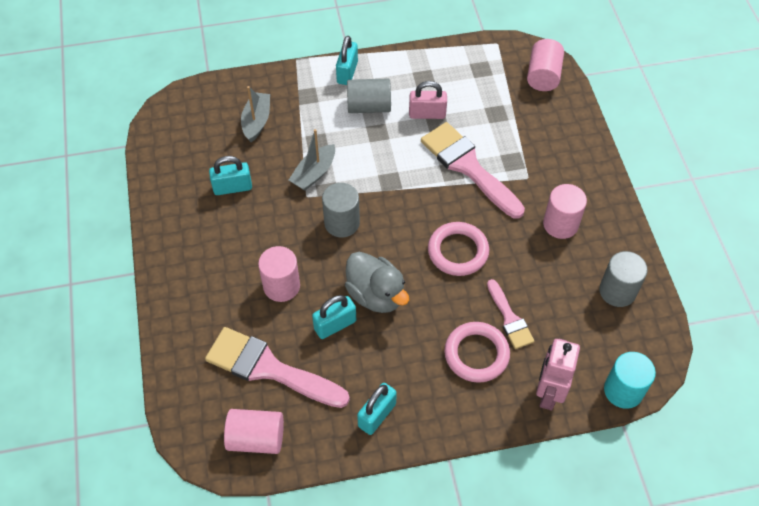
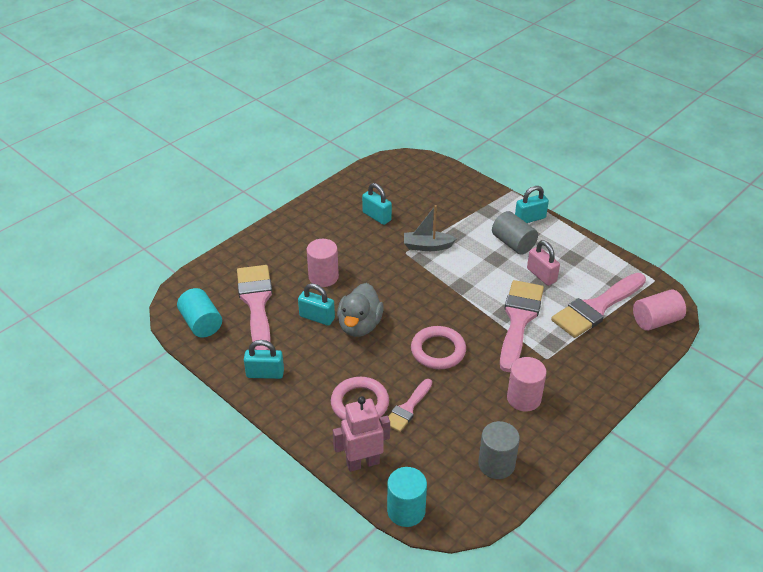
camera: 55 degrees right, 15 degrees down
pink cylinder [224,409,284,454] -> turquoise cylinder [177,288,222,338]
grey boat [241,86,270,142] -> none
grey cylinder [322,183,360,238] -> none
none -> pink brush [551,273,646,338]

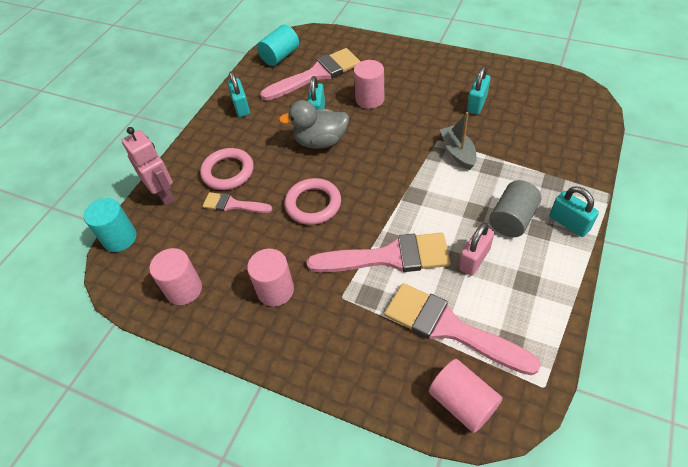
camera: 75 degrees right, 10 degrees up
grey cylinder [478,421,520,479] -> pink cylinder [149,248,202,305]

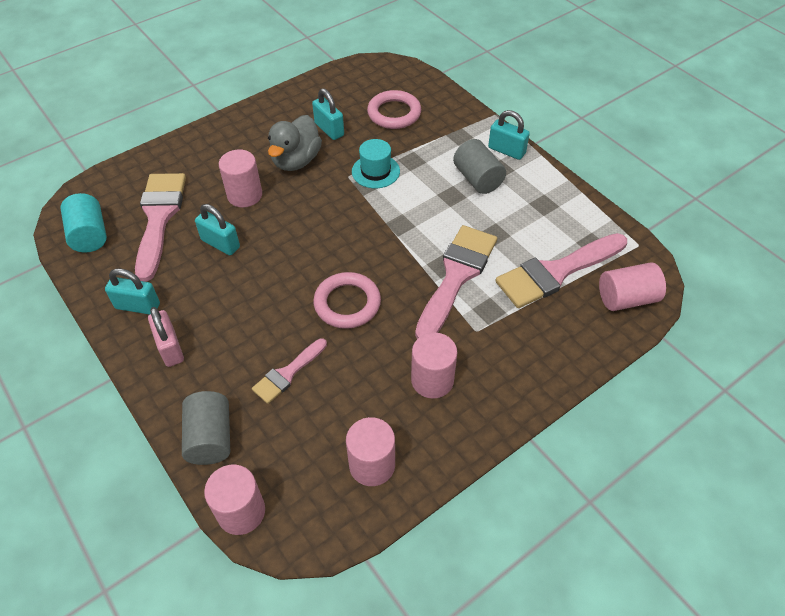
camera: 65 degrees left, 0 degrees up
turquoise cylinder [84,198,137,252] -> pink cylinder [204,465,265,535]
pink robot [121,127,175,205] -> grey cylinder [182,391,230,465]
pink ring [200,148,254,190] -> pink ring moved to [367,90,421,129]
grey duck [279,100,349,149] -> grey duck moved to [268,115,322,171]
grey boat [440,112,477,170] -> turquoise hat [352,139,400,188]
pink padlock [459,222,494,276] -> pink padlock moved to [148,307,184,367]
turquoise padlock [550,186,599,237] -> turquoise padlock turned 45 degrees clockwise [488,110,530,160]

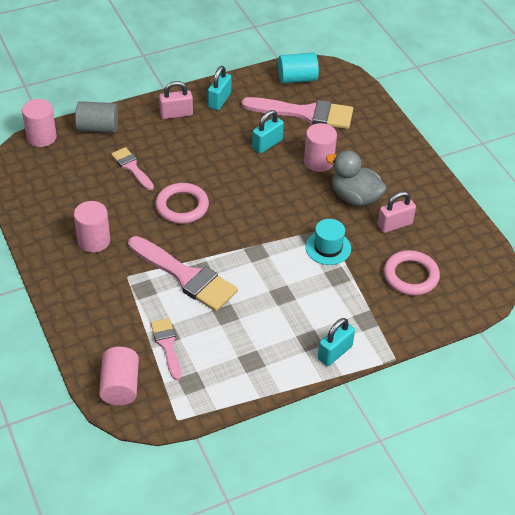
camera: 100 degrees right, 5 degrees down
turquoise padlock [312,88,344,140] -> pink padlock [378,191,416,233]
pink cylinder [346,417,395,486] -> none
grey cylinder [453,139,506,194] -> none
pink brush [495,233,627,308] -> pink brush [151,318,181,380], size x0.55

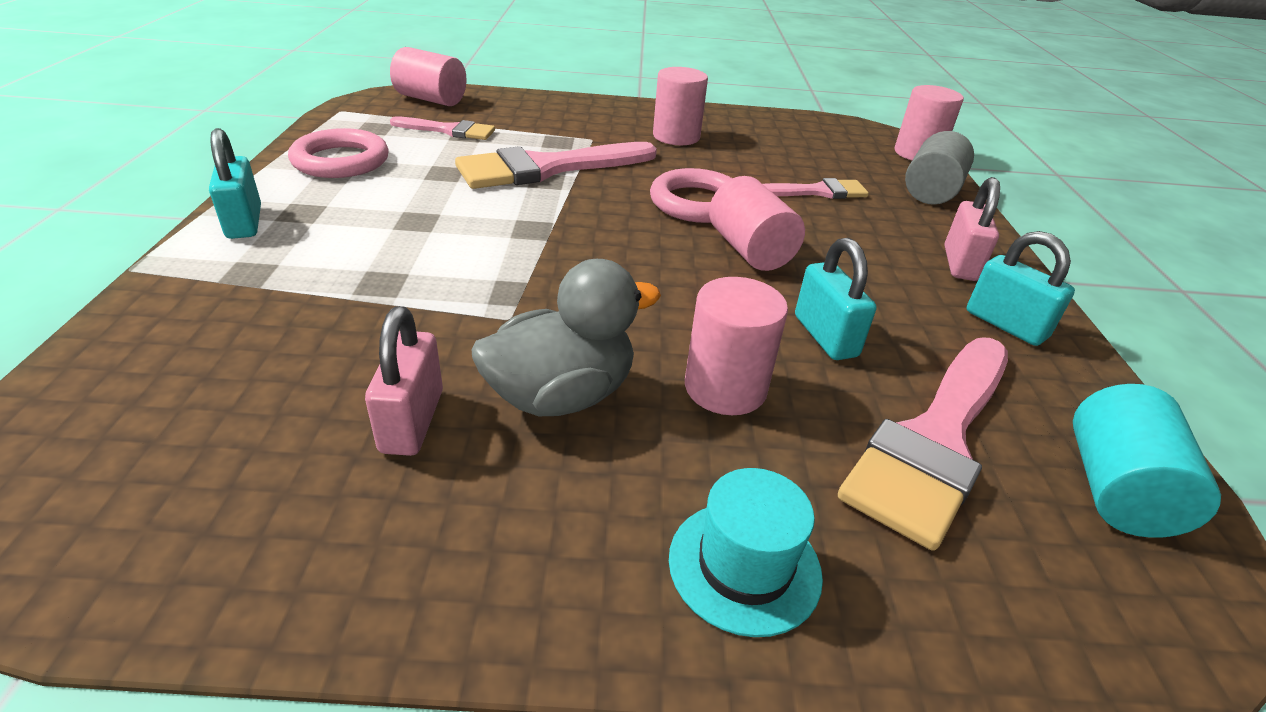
camera: 115 degrees right, 10 degrees down
turquoise hat [305,219,351,265] -> turquoise hat moved to [669,468,823,637]
pink ring [384,250,440,296] -> pink ring moved to [288,128,389,178]
none -> pink cylinder [709,176,805,271]

